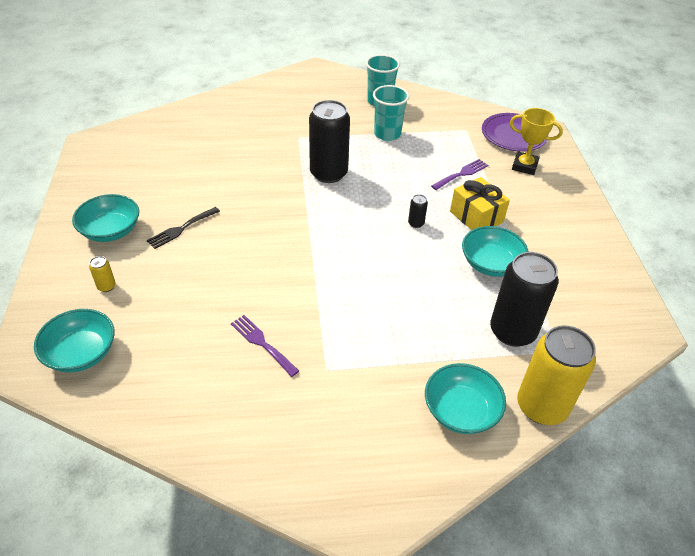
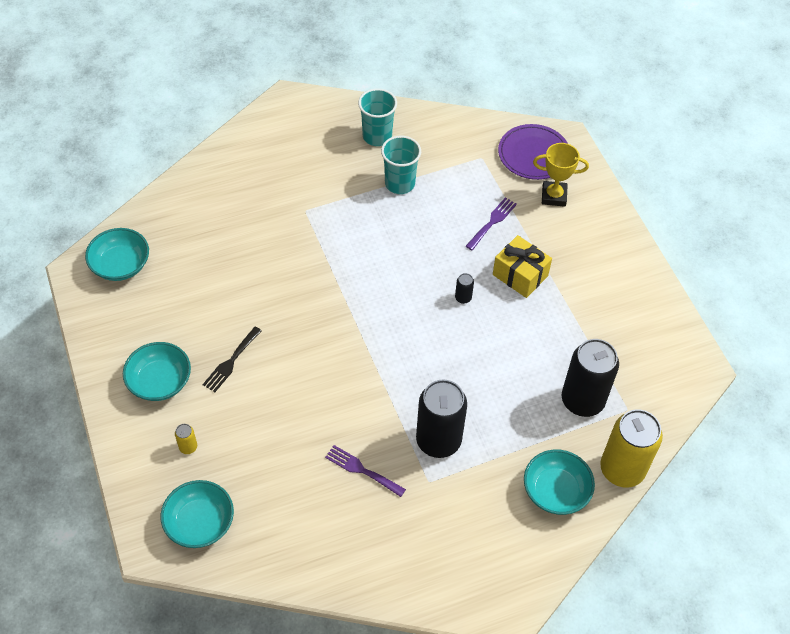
camera: 15 degrees left, 10 degrees up
black can [309,100,350,183] -> black can moved to [416,380,467,458]
turquoise bowl [462,226,528,277] -> turquoise bowl moved to [85,228,149,281]

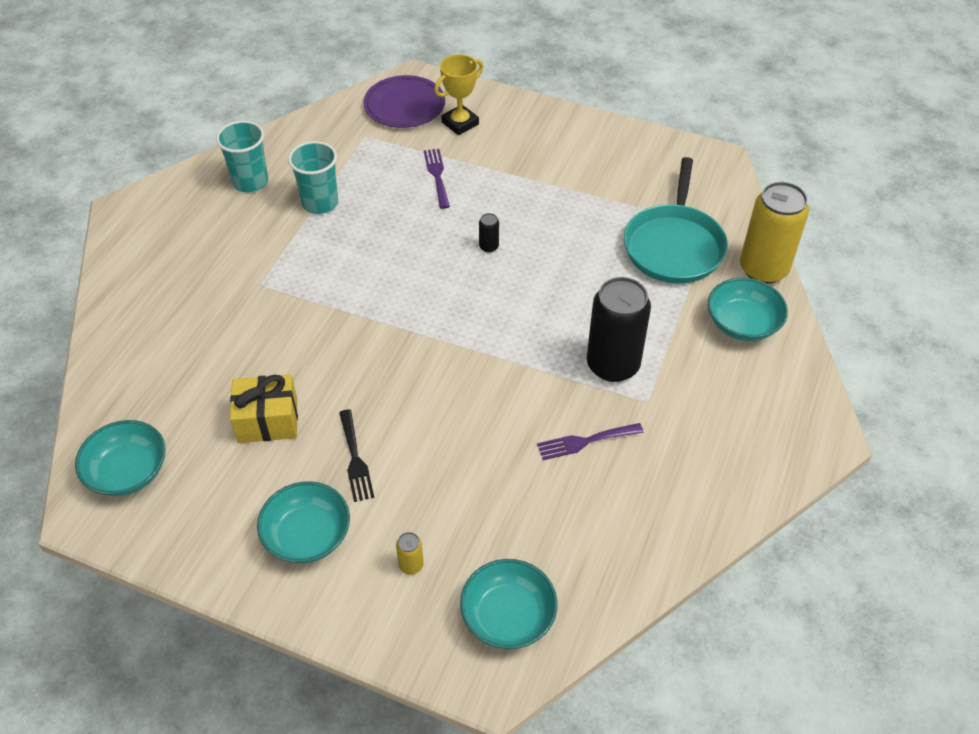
camera: 45 degrees left, 5 degrees down
yellow gift [493,235,552,298] -> yellow gift moved to [230,374,298,443]
black can [562,339,619,417] -> turquoise pan [624,157,728,284]

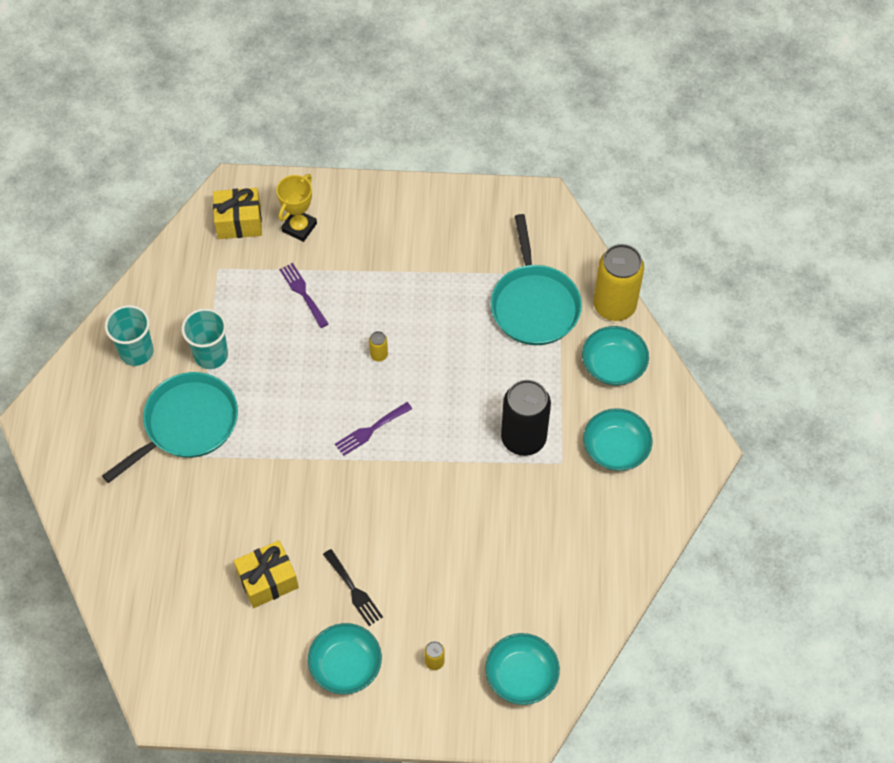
camera: 20 degrees left, 10 degrees up
turquoise bowl [75,420,166,496] -> turquoise bowl moved to [583,408,653,471]
purple plate [363,75,445,128] -> yellow gift [213,188,262,239]
black can [479,213,499,253] -> yellow can [369,331,388,361]
purple fork [537,423,644,460] -> purple fork moved to [335,402,412,456]
none -> turquoise pan [102,372,238,483]

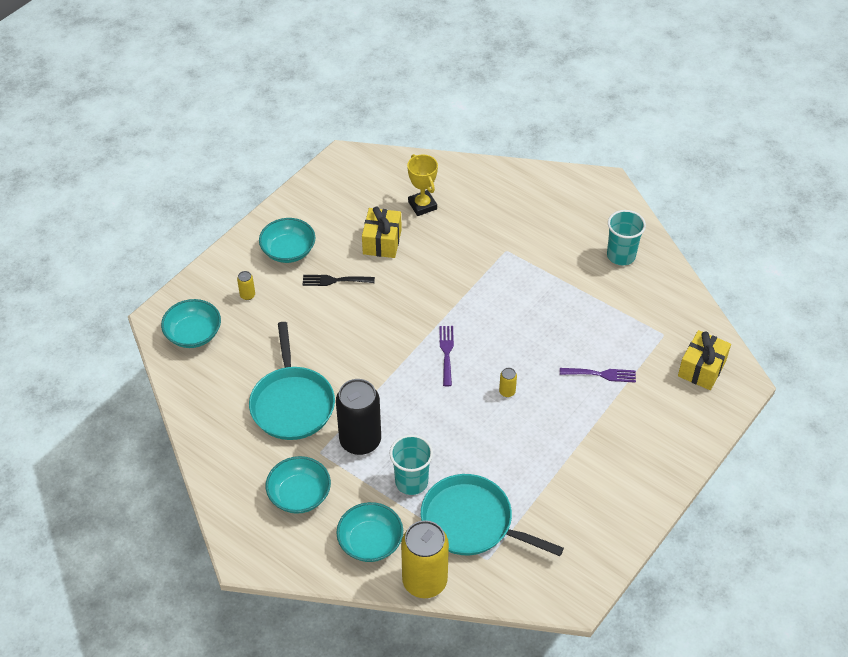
camera: 125 degrees right, 10 degrees down
turquoise pan [102,372,238,483] -> turquoise pan moved to [249,322,335,440]
turquoise cup [182,308,228,369] -> turquoise cup moved to [389,435,433,495]
yellow trophy [276,174,317,242] -> yellow trophy moved to [407,154,438,216]

